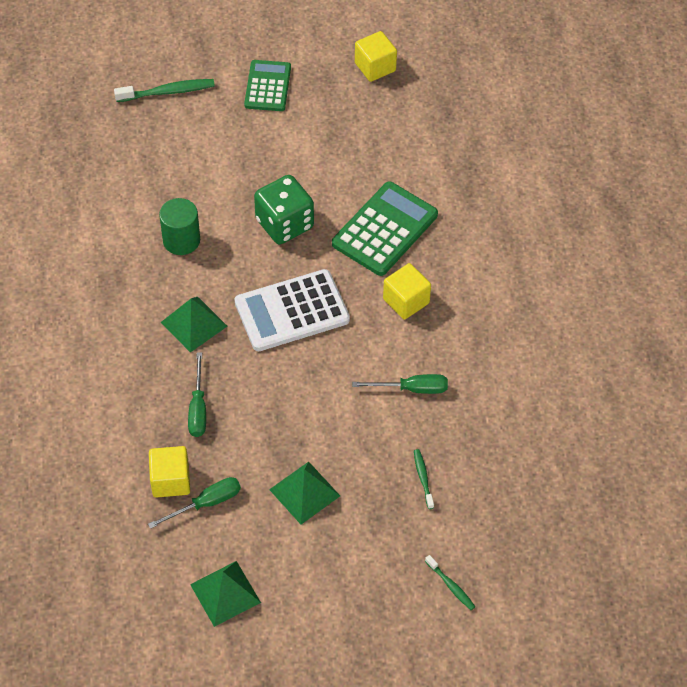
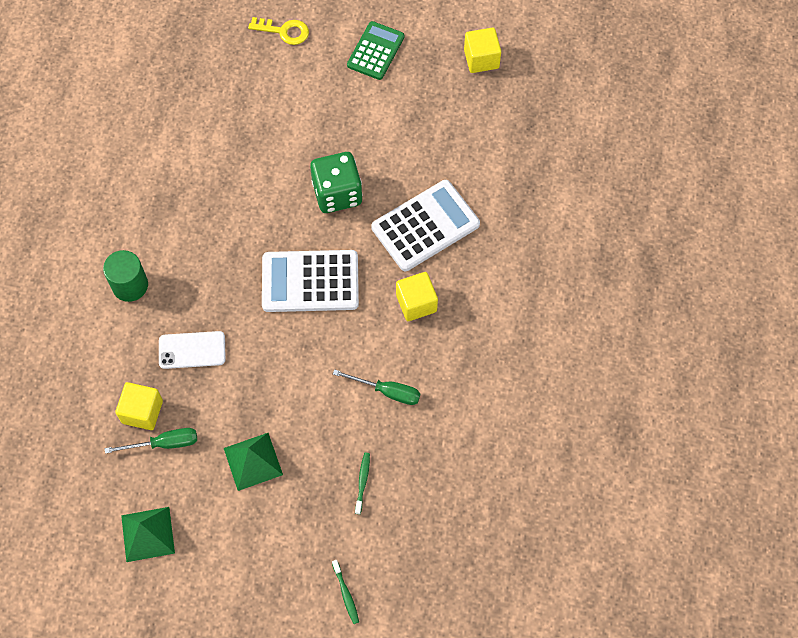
camera: 20 degrees right, 10 degrees up
green toothbrush [114,79,215,102] -> yellow key [248,17,309,45]
green cylinder [159,198,200,255] -> green cylinder moved to [103,250,148,302]
green pyramid [161,297,227,353] -> none
green screwdriver [188,352,206,437] -> white phone [159,331,226,369]
green calculator [332,182,438,276] -> white calculator [371,180,480,271]

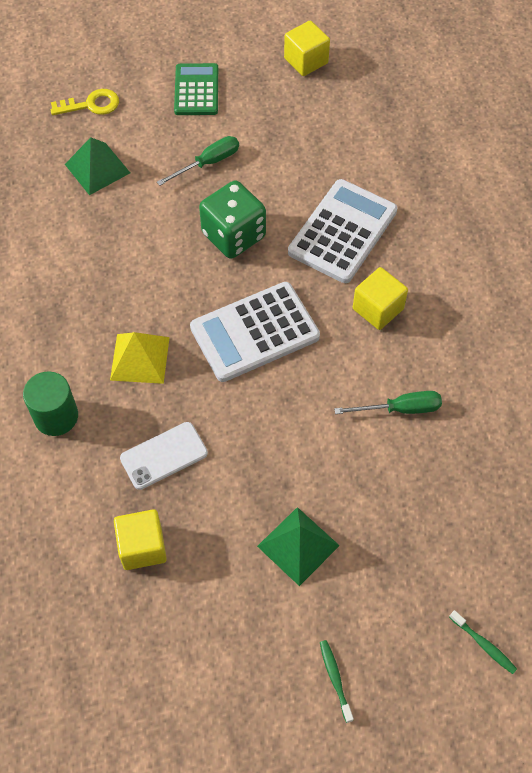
camera: 25 degrees left, 5 degrees down
green screwdriver [105,428,197,454] -> green screwdriver moved to [157,136,239,186]
green pyramid [121,507,175,562] -> green pyramid moved to [65,137,130,195]
green toothbrush [355,453,370,514] -> green toothbrush moved to [320,640,354,723]
none -> yellow pyramid [110,332,170,384]

